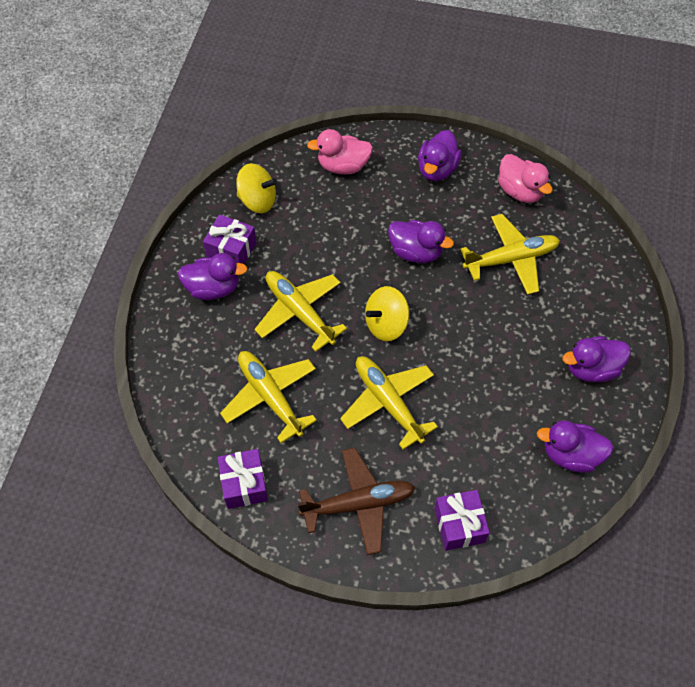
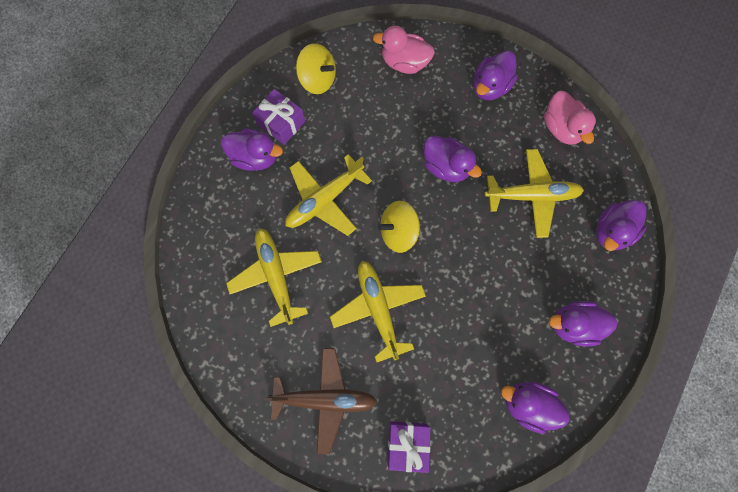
camera: 15 degrees right, 15 degrees up
purple gift [218,449,268,509] -> none
yellow plane [254,271,347,352] -> yellow plane turned 105 degrees counterclockwise [285,154,372,236]
none -> purple duck [596,200,647,251]

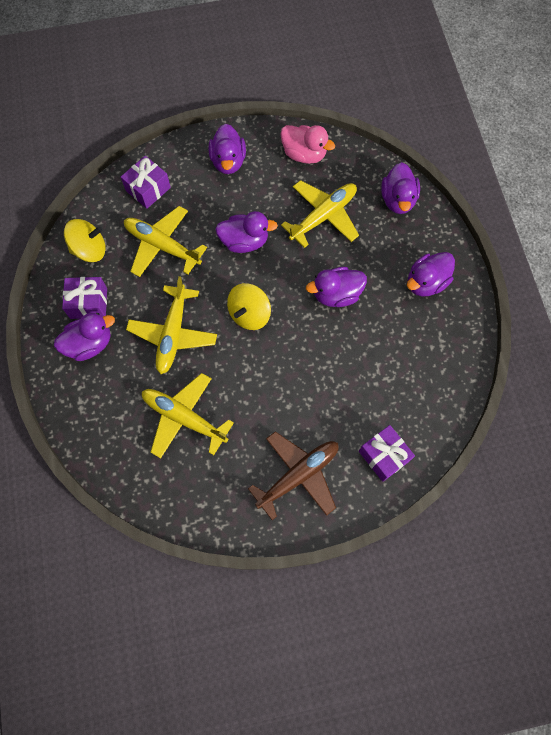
camera: 40 degrees left, 5 degrees down
yellow plane [330,261,426,362] -> yellow plane moved to [124,206,207,277]
pink duck [373,26,435,74] -> purple gift [121,156,171,209]
purple duck [501,382,570,434] -> purple duck moved to [306,267,367,307]

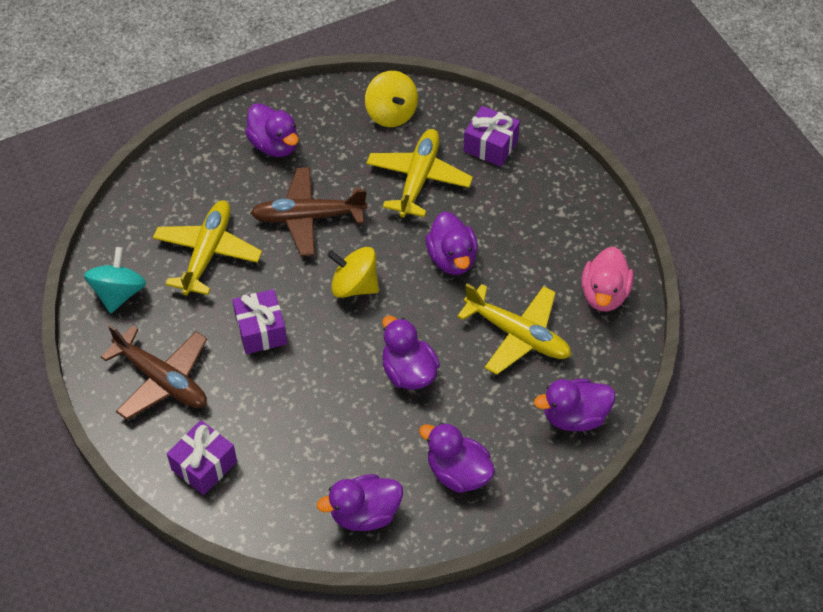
camera: 75 degrees right, 15 degrees down
purple gift [62,277,107,319] -> purple gift moved to [232,289,287,354]
yellow plane [126,276,217,374] -> brown plane [251,167,367,256]
purple duck [208,124,246,174] -> purple duck moved to [317,474,403,531]
none -> turquoise spinning top [84,247,146,313]

